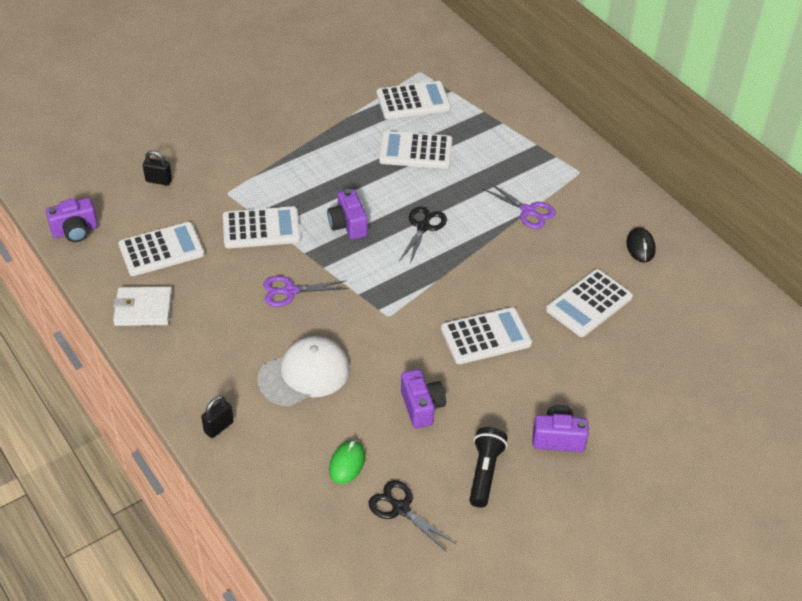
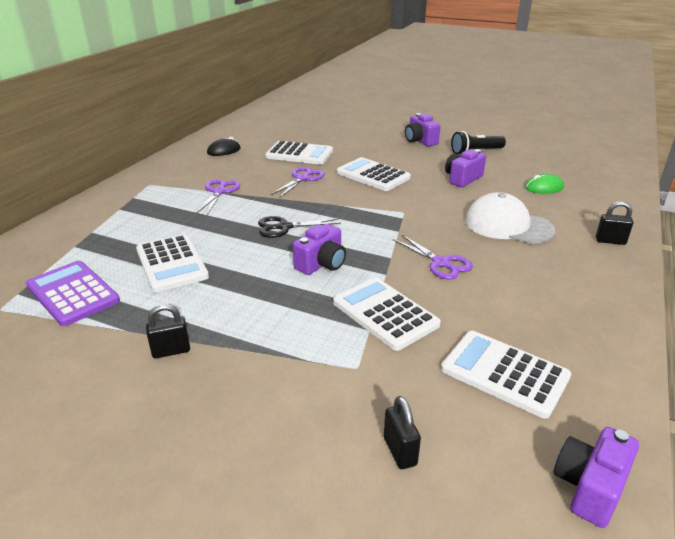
camera: 120 degrees left, 15 degrees down
purple camera [46,198,98,242] -> purple camera turned 90 degrees counterclockwise [554,427,639,528]
white wallet [113,287,172,326] -> none
black scissors [369,480,456,552] -> none
white calculator [377,81,451,119] -> purple calculator [26,261,120,326]
none -> black padlock [146,304,190,359]
none -> purple scissors [271,167,325,198]

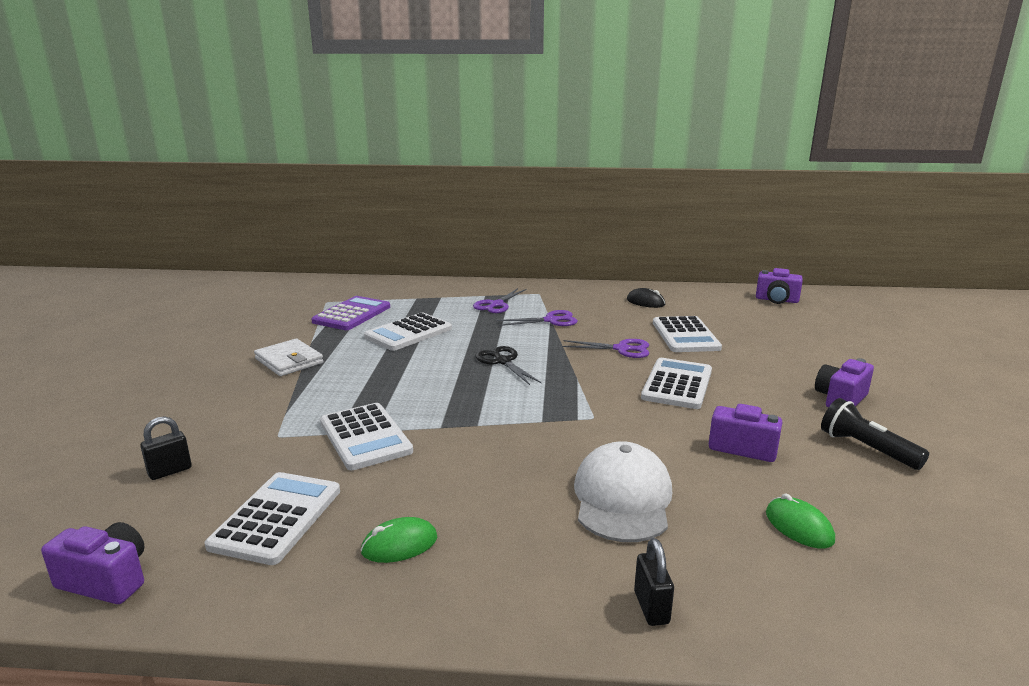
camera: 70 degrees right, 10 degrees down
black padlock [146,304,190,359] -> white wallet [254,339,324,376]
purple camera [293,224,346,275] -> purple camera moved to [756,268,803,304]
white calculator [333,278,441,351] -> white calculator turned 120 degrees clockwise [320,403,413,470]
purple scissors [393,234,473,280] -> purple scissors moved to [473,288,527,313]
none -> green mouse [360,517,437,563]

